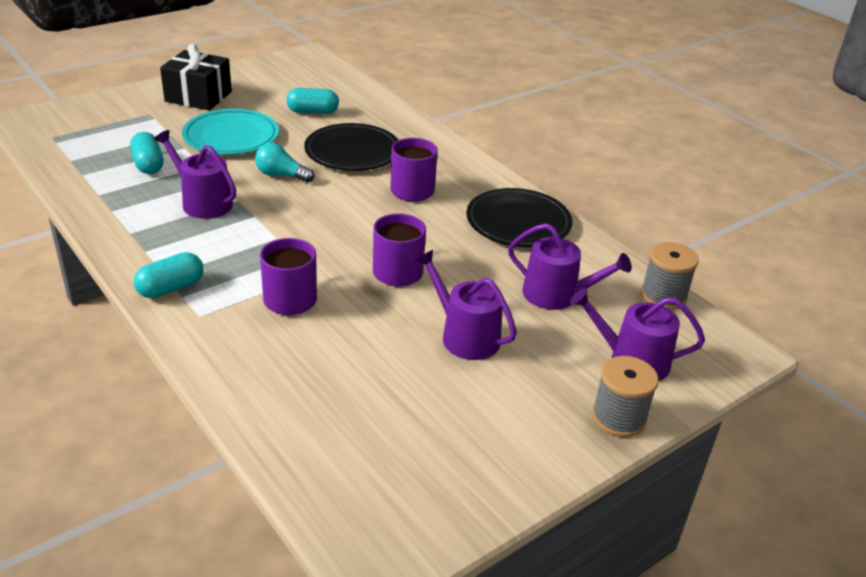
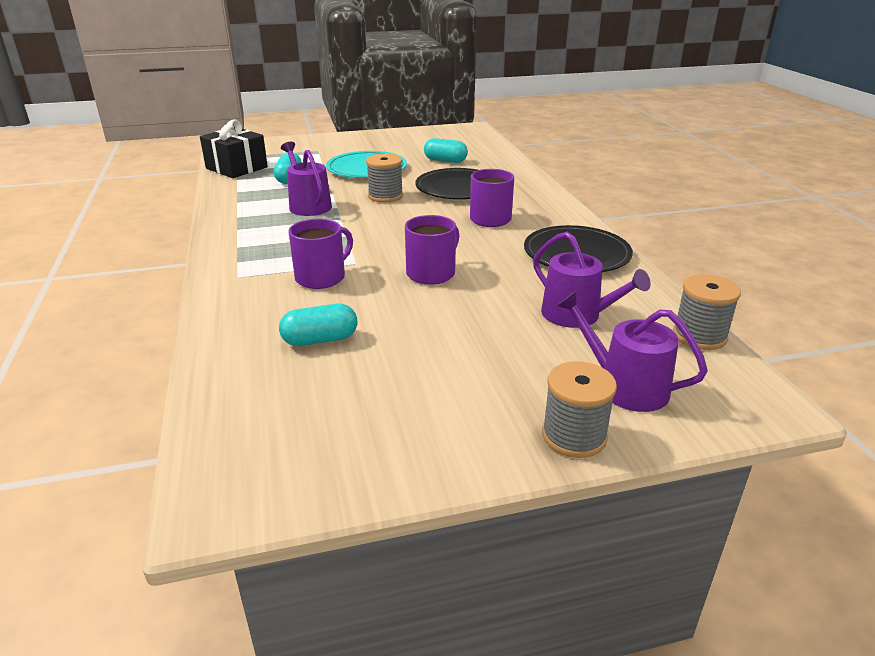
camera: 25 degrees right, 5 degrees down
turquoise capsule [134,252,203,298] -> turquoise capsule moved to [279,304,358,346]
black gift [160,44,232,111] -> black gift moved to [200,119,268,178]
turquoise light bulb [255,143,314,183] -> grey spool [366,154,403,203]
purple watering can [416,250,517,360] -> none

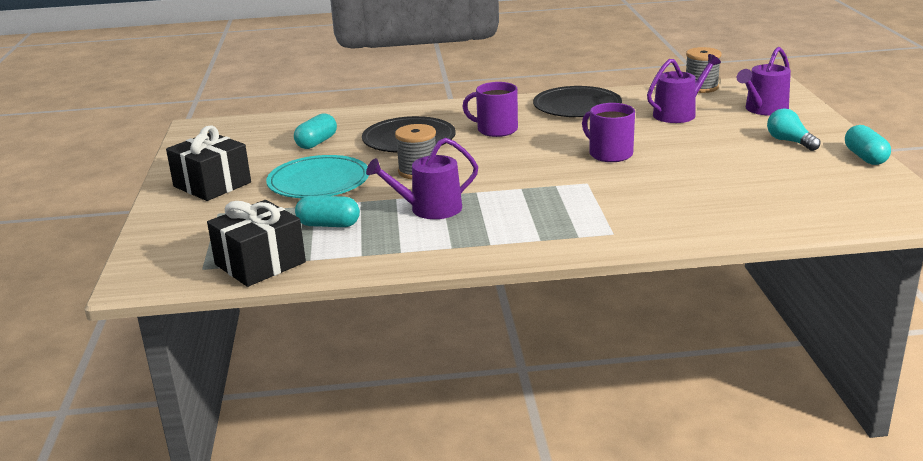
camera: 80 degrees left, 5 degrees down
turquoise capsule [279,304,358,346] -> turquoise capsule moved to [845,125,891,165]
purple mug [288,219,353,289] -> none
grey spool [542,361,617,458] -> none
none -> black gift [166,125,251,201]
none -> turquoise light bulb [767,108,821,151]

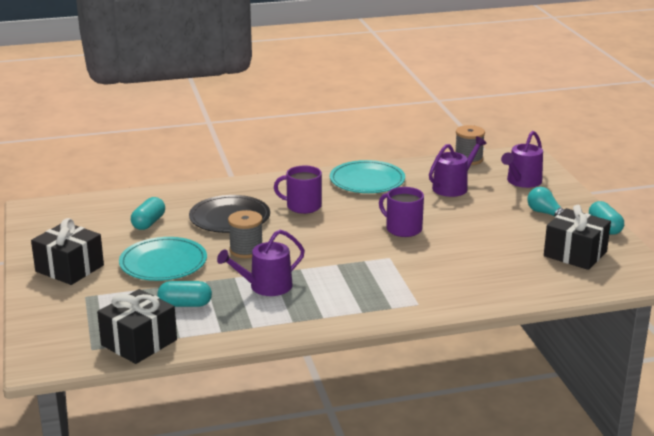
camera: 10 degrees left, 0 degrees up
black plate [533,86,622,117] -> turquoise plate [330,160,405,193]
none -> black gift [544,205,611,270]

